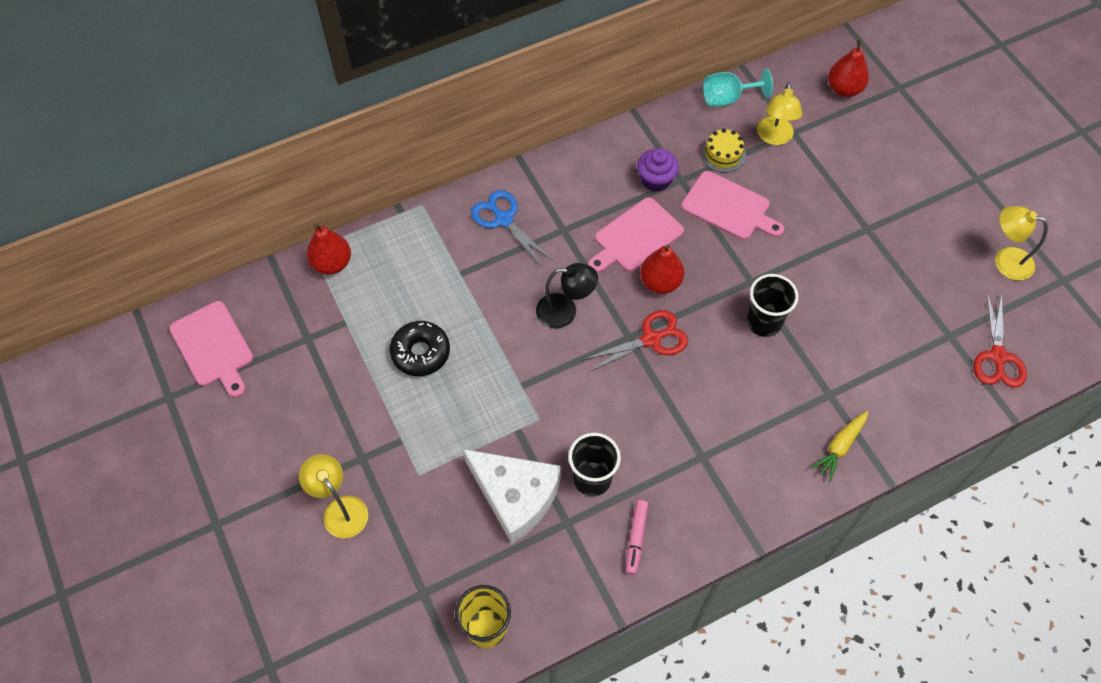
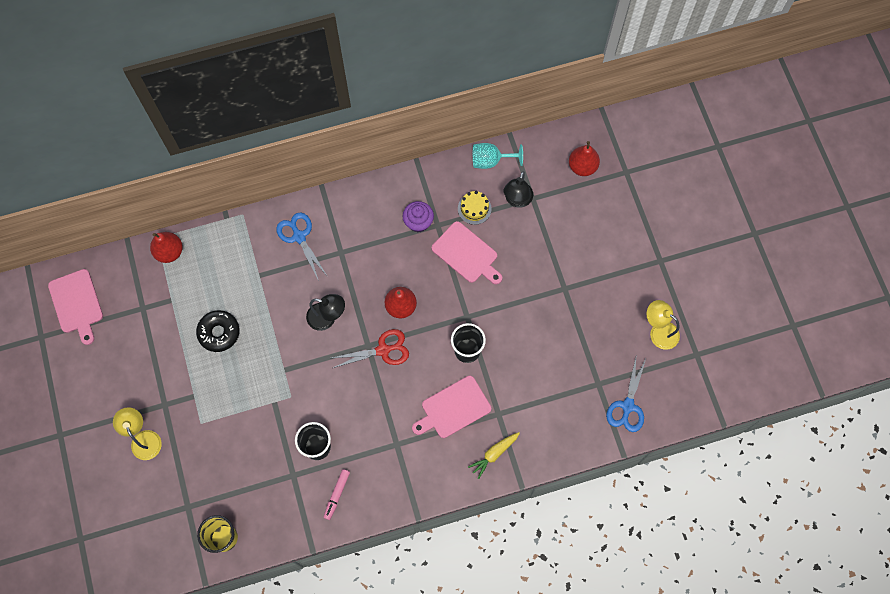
camera: 10 degrees right, 10 degrees up
white cheese [463,449,561,544] -> none
pink cutting board [588,197,684,273] -> pink cutting board moved to [412,376,491,438]
yellow lamp [757,82,802,145] -> black lamp [503,171,533,208]
red scissors [973,292,1027,388] -> blue scissors [606,358,646,432]

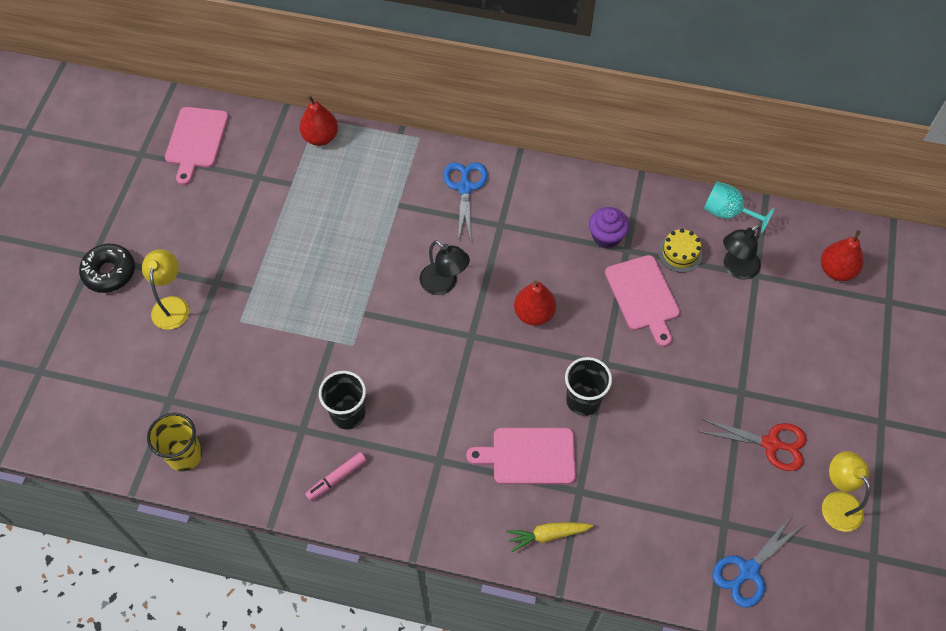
camera: 30 degrees right, 10 degrees down
black donut [196,310,240,352] -> black donut moved to [79,244,135,293]
red scissors [332,329,409,368] -> red scissors moved to [698,419,807,471]

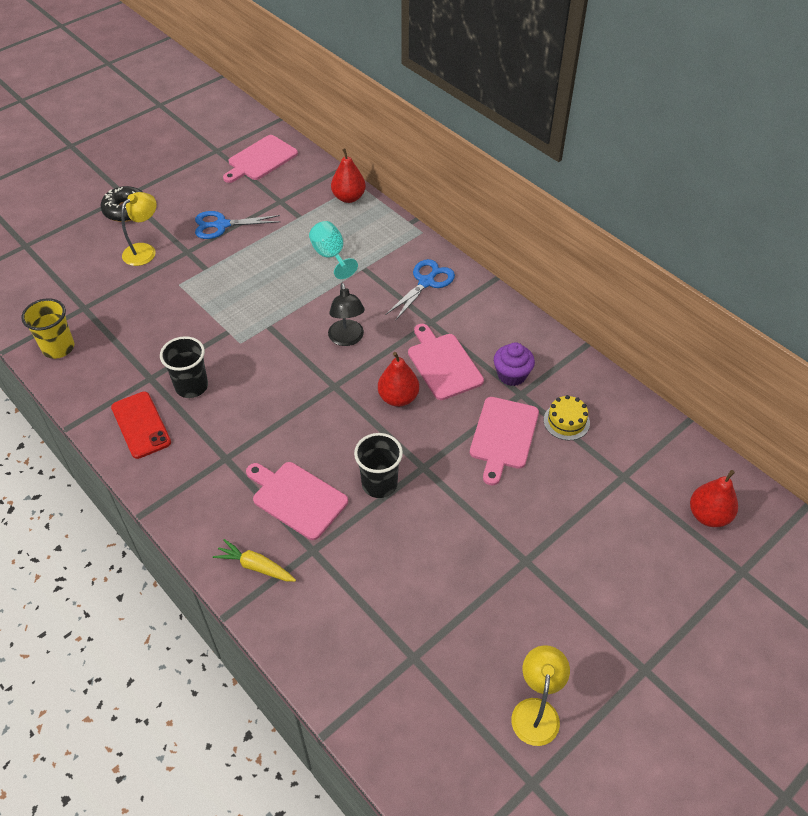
camera: 35 degrees right, 10 degrees down
pink marker [305,452,366,501] -> red phone [111,392,171,459]
red scissors [698,419,807,471] -> none
turquoise goblet [704,181,775,233] -> turquoise goblet moved to [309,221,358,279]
blue scissors [712,516,803,607] -> blue scissors moved to [195,211,280,239]
black lamp [723,224,761,280] -> none
none -> pink cutting board [408,324,484,400]

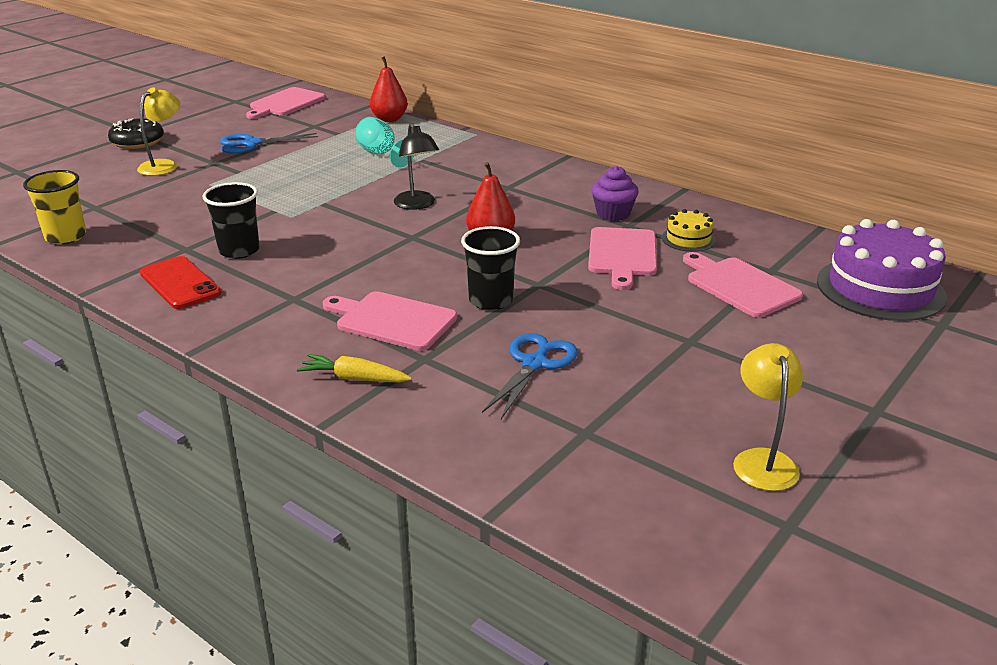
camera: 10 degrees left, 20 degrees down
blue scissors [385,259,455,321] -> blue scissors moved to [482,333,578,419]
pink cutting board [408,324,484,400] -> pink cutting board moved to [683,252,803,318]
red pear [690,470,738,527] -> purple cake [817,219,947,321]

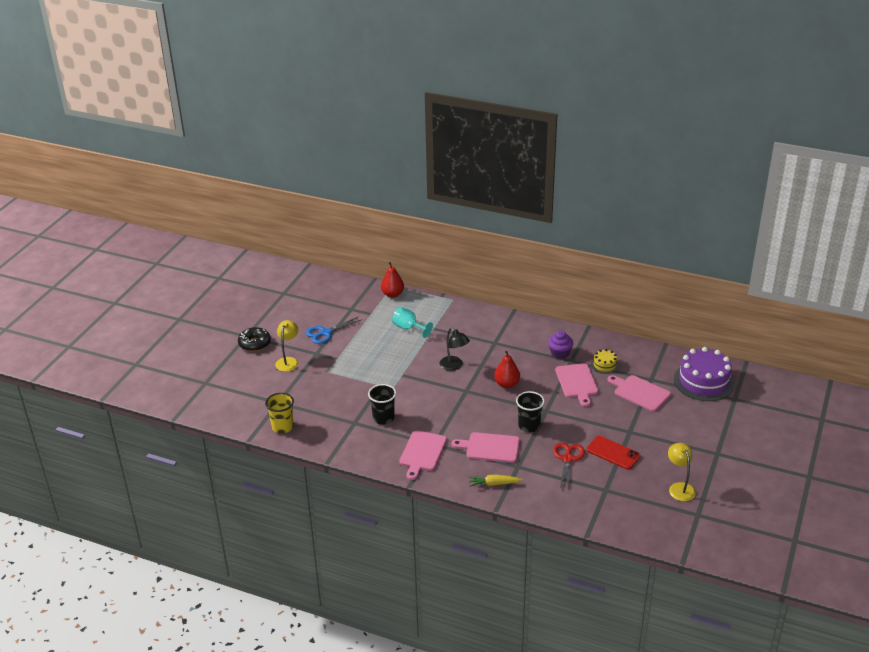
camera: 15 degrees left, 5 degrees up
red phone [140,256,221,309] -> red phone moved to [587,436,641,470]
pink cutting board [246,87,326,119] -> pink cutting board moved to [399,431,447,480]
blue scissors [482,333,578,419] -> red scissors [553,443,585,490]

